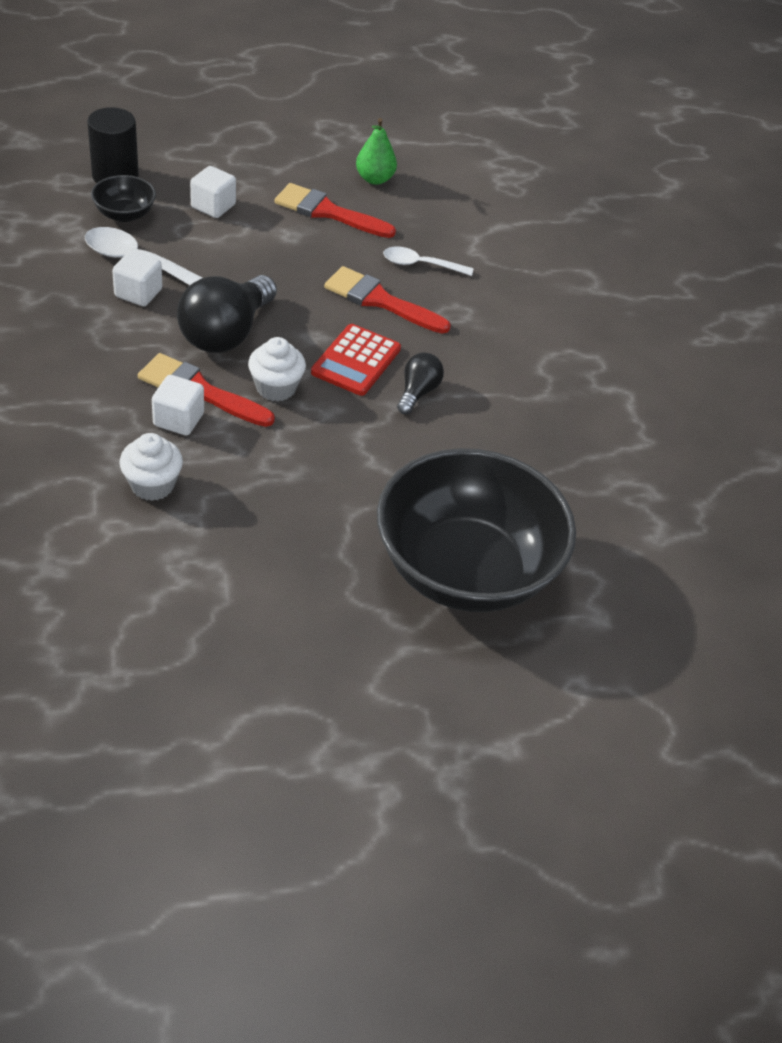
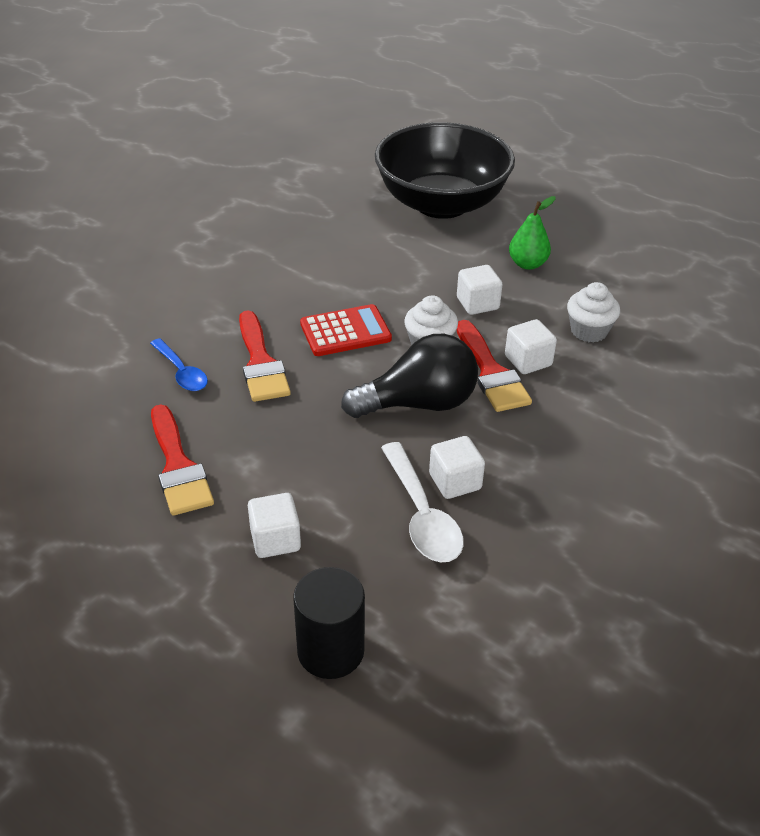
camera: 130 degrees left, 5 degrees down
black bowl [91,175,156,222] -> none
green pear [356,118,397,185] -> green pear moved to [509,196,556,270]
white spoon [383,246,474,276] -> blue spoon [150,338,208,391]
black light bulb [397,353,444,414] -> none
none -> white cube [457,265,503,315]

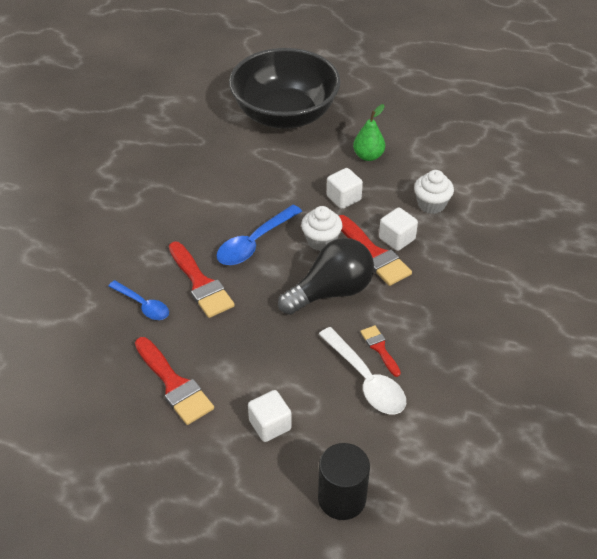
camera: 15 degrees left, 5 degrees up
red calculator [300,304,392,356] -> blue spoon [216,205,302,265]
white cube [429,436,485,499] -> red brush [360,325,401,377]

